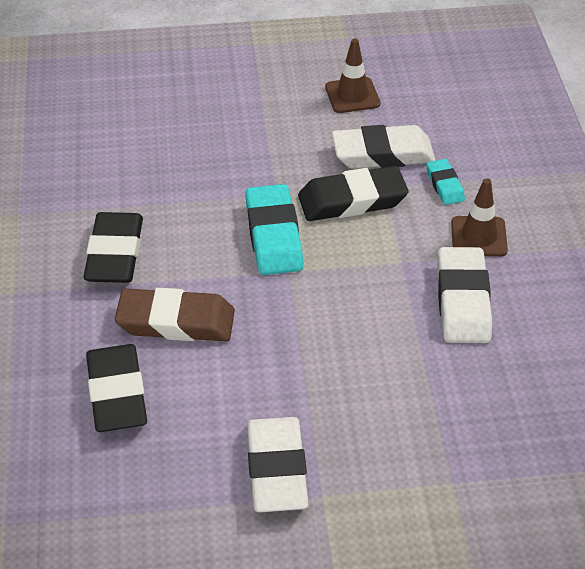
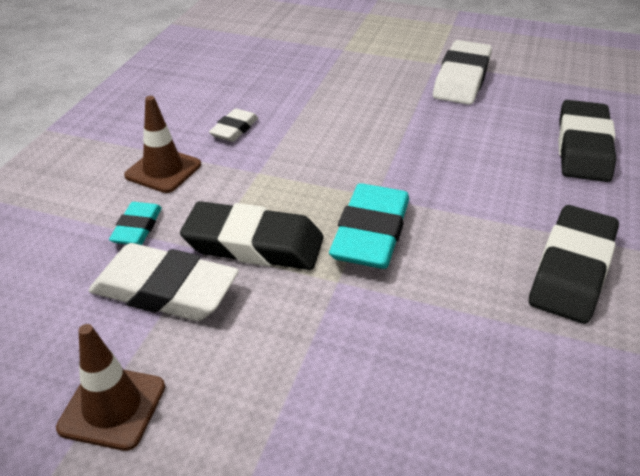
camera: 155 degrees left, 5 degrees down
brown eraser [115,288,235,341] -> none
white eraser [437,247,492,343] -> white eraser [209,108,258,142], size x0.54

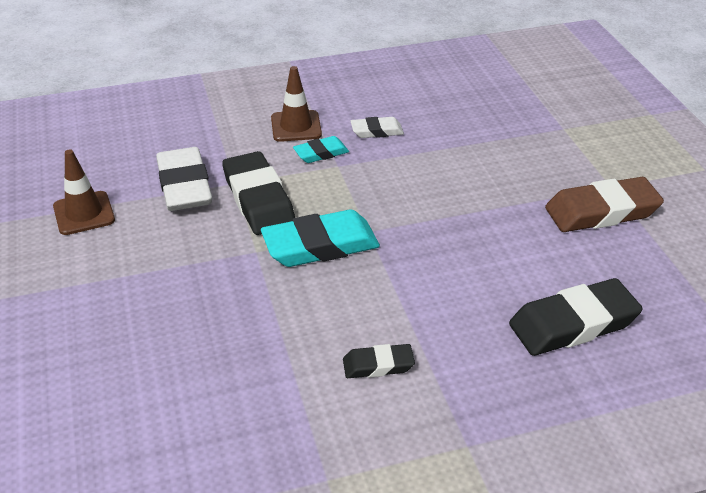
camera: 55 degrees right, 0 degrees up
turquoise eraser [109,202,162,245] -> turquoise eraser moved to [293,136,349,163]
white eraser [433,40,492,105] -> brown eraser [545,177,664,232]
black eraser [529,205,619,324] -> black eraser [343,344,415,378], size x0.54

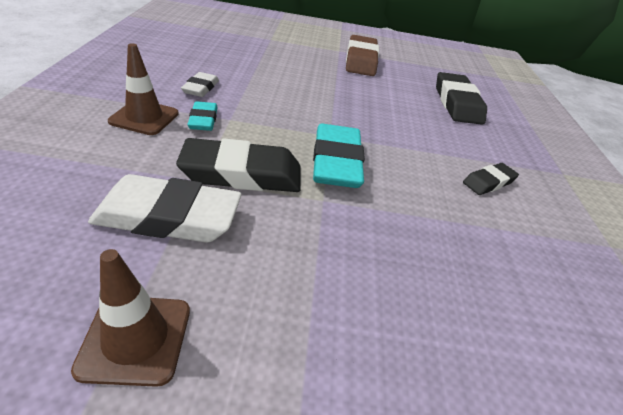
camera: 75 degrees left, 0 degrees up
black eraser [343,344,415,378] -> black eraser turned 45 degrees clockwise [463,163,519,195]

